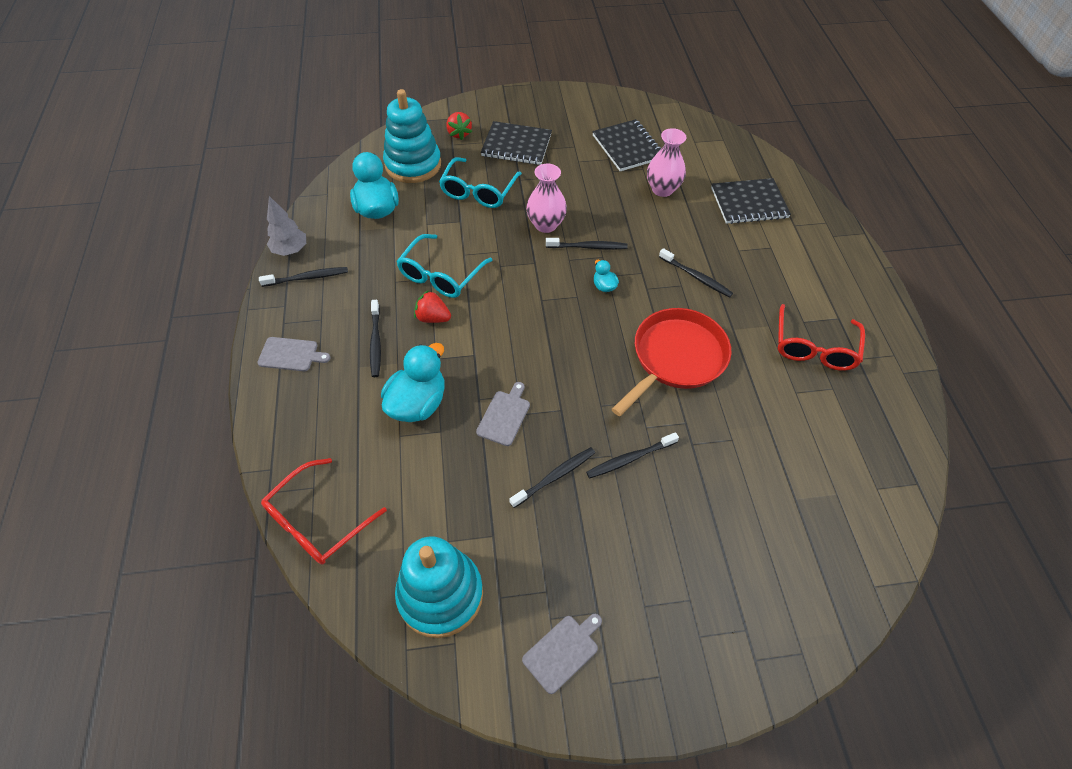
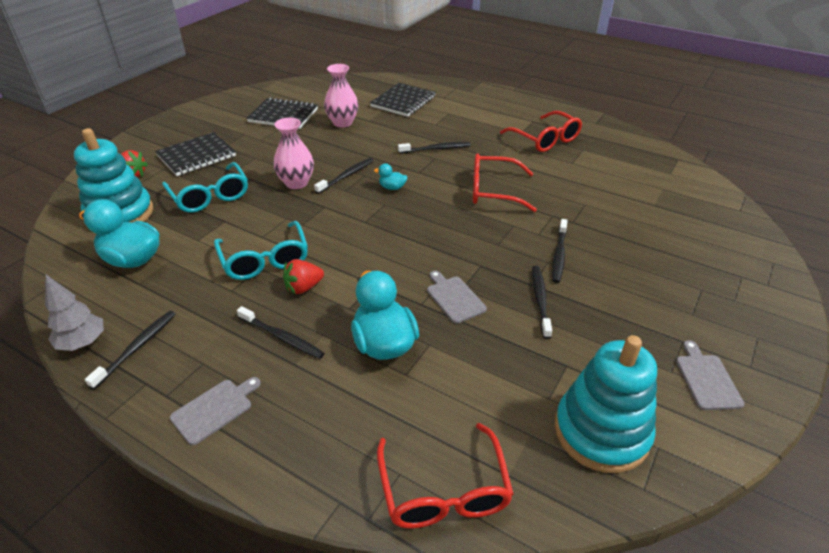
camera: 50 degrees left, 15 degrees down
red pan [612,308,732,416] -> red glasses [473,153,537,212]

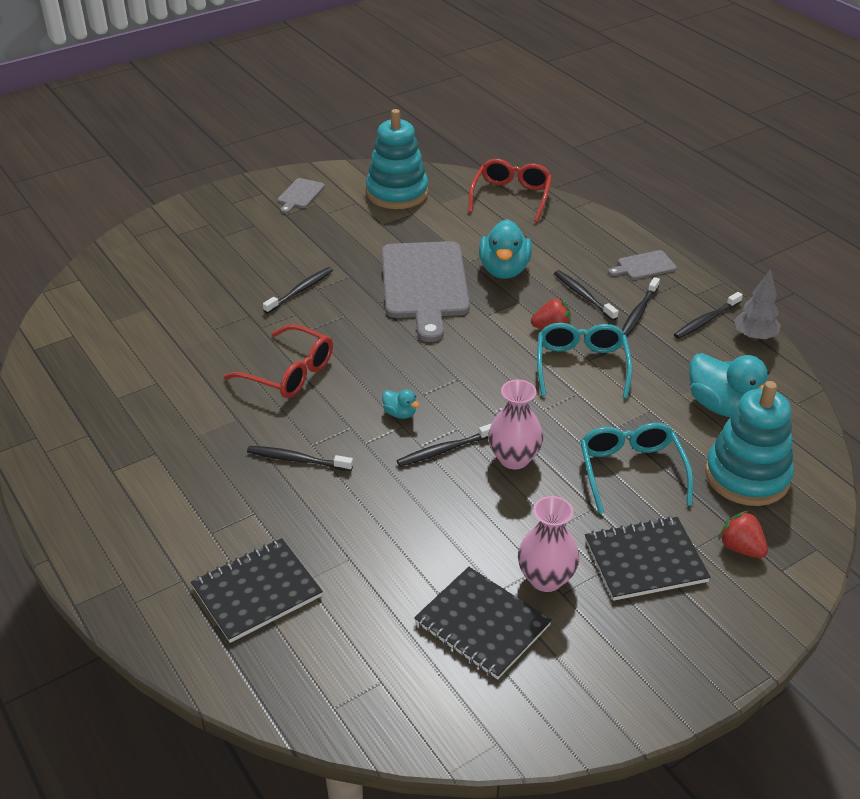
camera: 155 degrees left, 0 degrees up
pink vase [324,64,359,127] -> pink vase moved to [518,496,579,592]
grey cutting board [427,271,487,324] -> grey cutting board [382,241,470,342], size x2.29
red glasses [500,111,582,152] -> none
black toothbrush [532,266,552,339] -> black toothbrush moved to [622,277,660,336]

